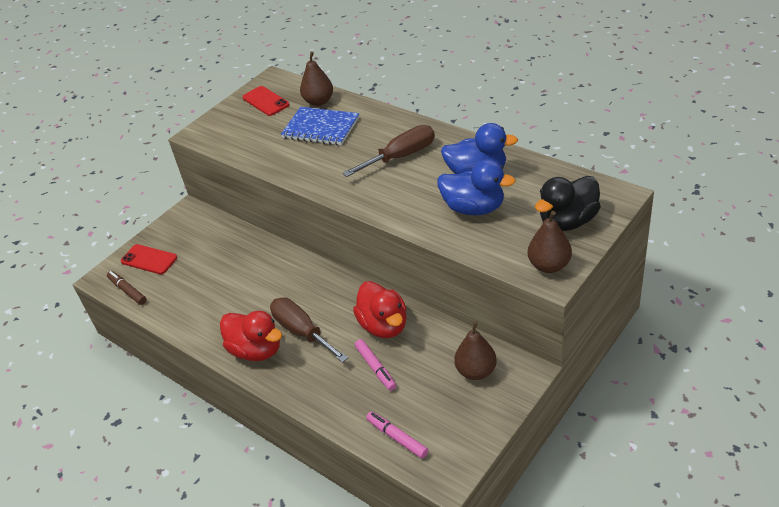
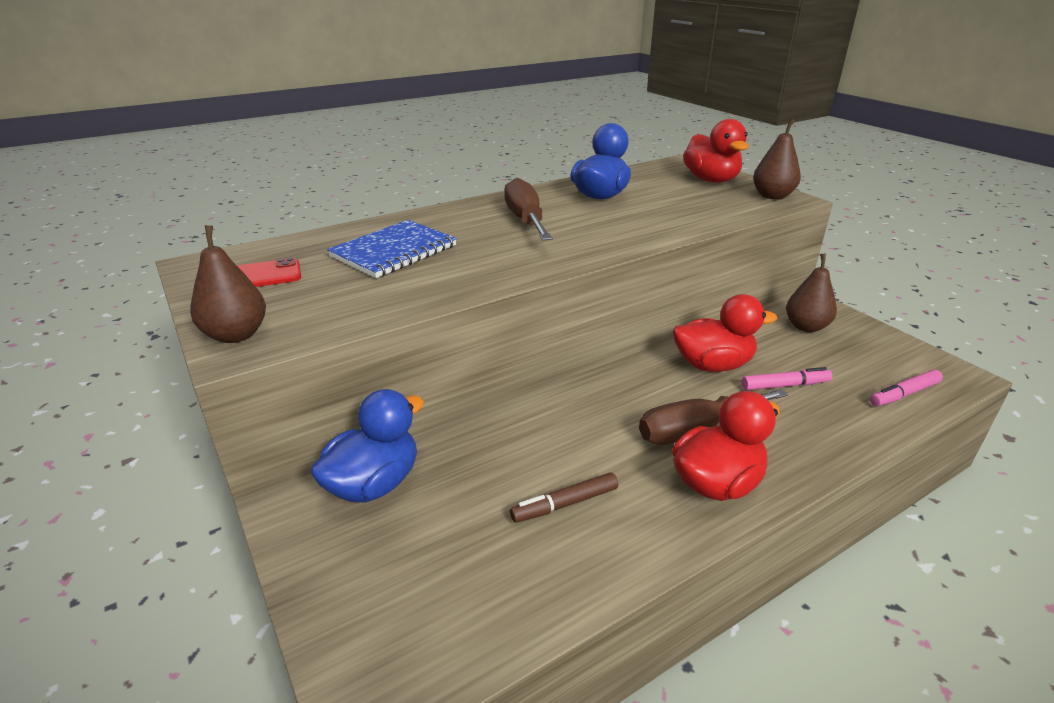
camera: 75 degrees left, 10 degrees down
brown marker [107,271,146,305] -> brown marker moved to [510,472,618,523]
red phone [121,244,177,274] -> none
brown pear [300,51,333,106] -> brown pear moved to [190,225,266,343]
blue duck [437,159,516,215] -> blue duck moved to [310,389,424,503]
black duck [535,176,601,231] -> red duck [683,119,749,183]

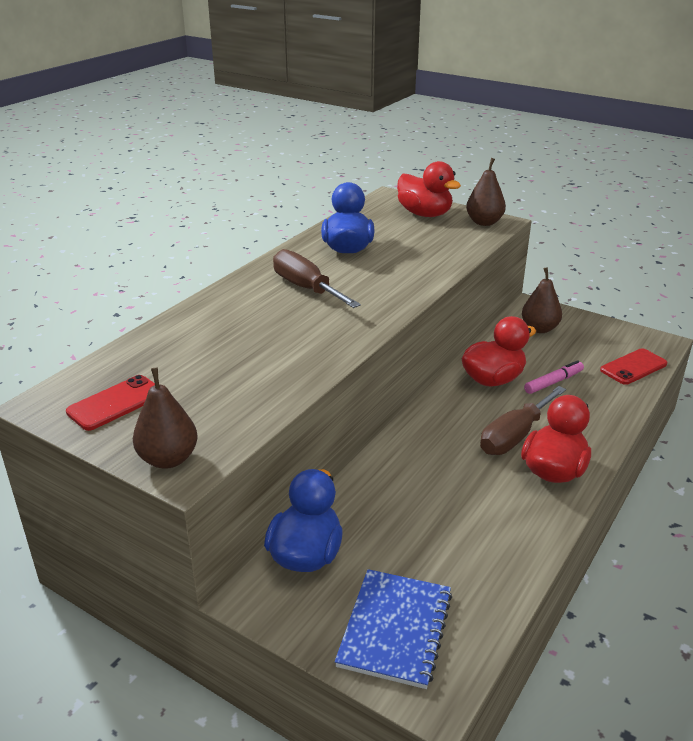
camera: 25 degrees left, 0 degrees up
blue notebook [327,220,457,278] -> blue notebook moved to [335,569,452,689]
brown marker [510,472,618,523] -> none
pink marker [870,370,943,406] -> red phone [600,348,667,385]

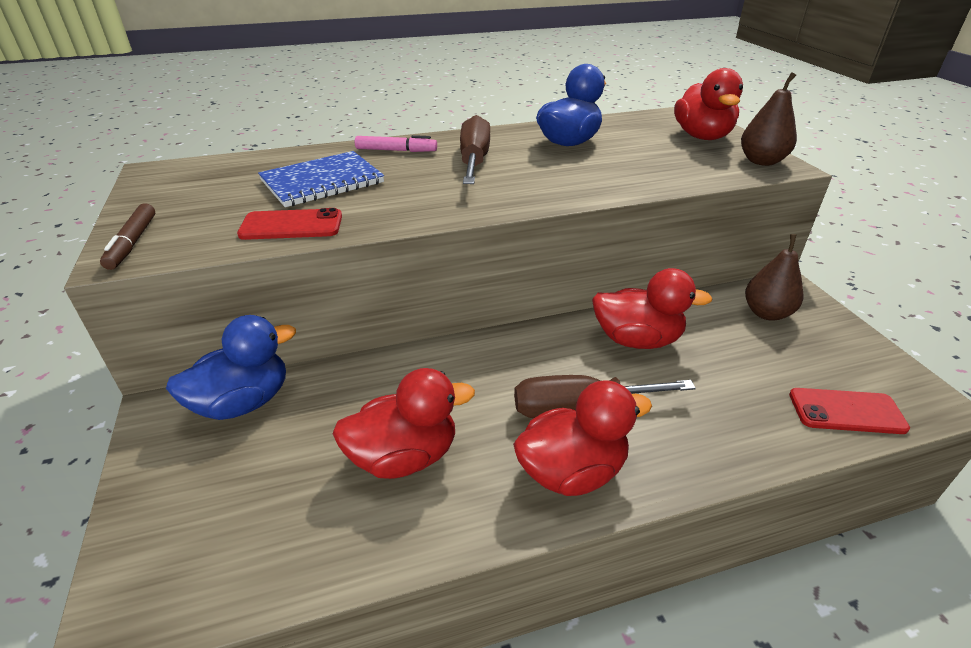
camera: 40 degrees right, 5 degrees up
red phone [66,375,155,431] -> red phone moved to [237,208,342,240]
brown pear [133,367,198,469] -> brown marker [100,203,155,270]
blue notebook [335,569,452,689] -> blue notebook moved to [258,151,384,207]
pink marker [524,360,584,394] -> pink marker moved to [355,135,437,152]
none -> red duck [332,368,475,479]

